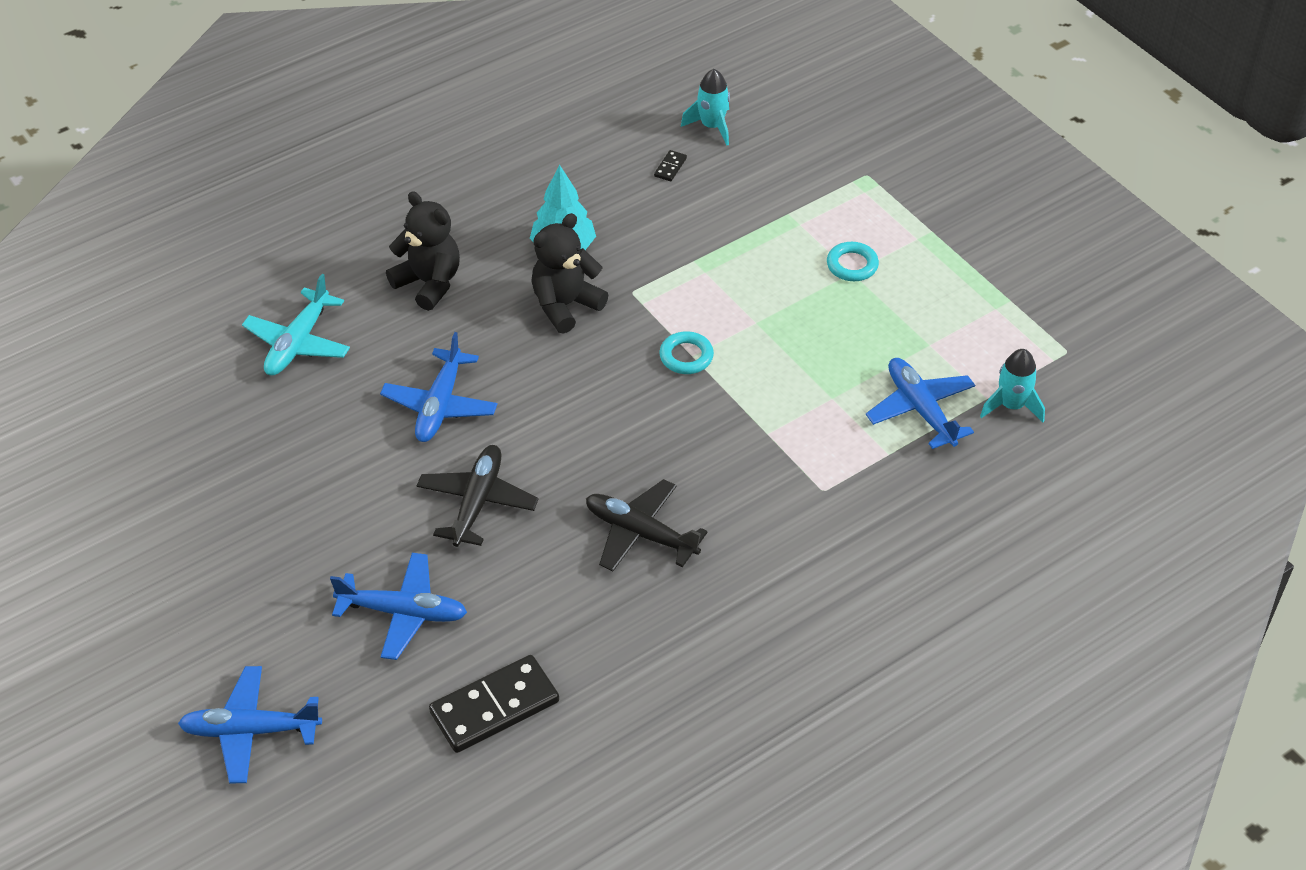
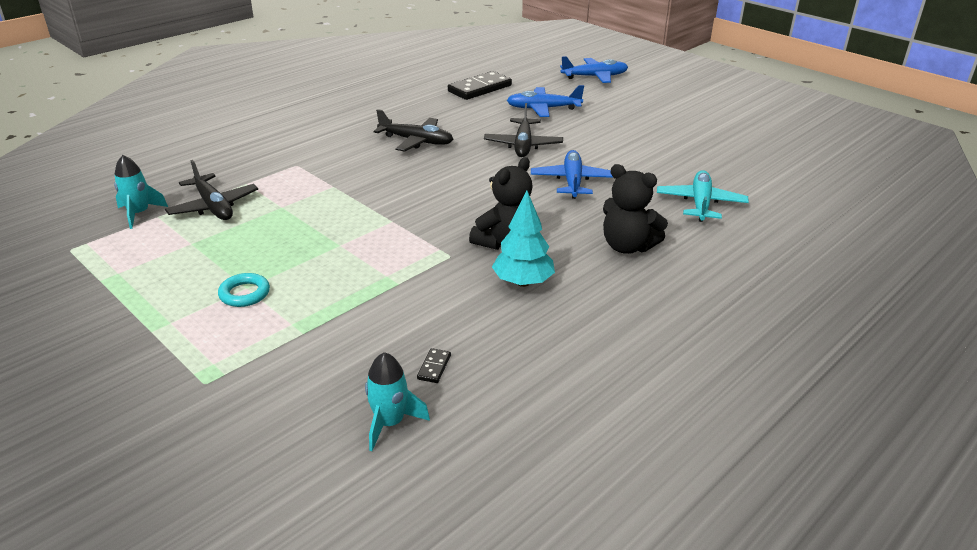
camera: 170 degrees right, 15 degrees down
turquoise ring [659,331,714,374] -> none
blue plane [866,358,975,449] -> black plane [165,160,258,220]

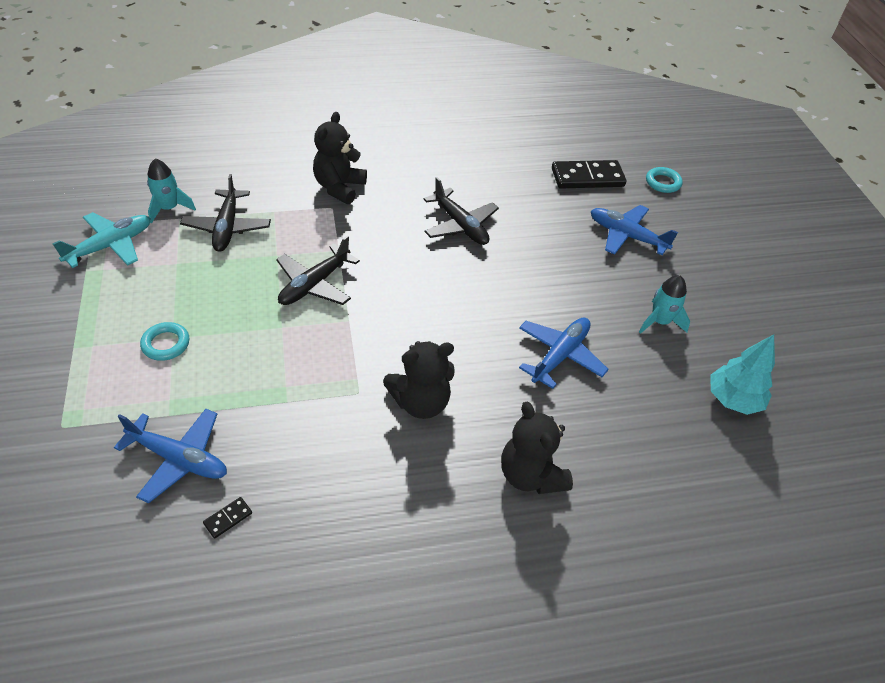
camera: 30 degrees right, 15 degrees up
turquoise rocket [365,352,430,451] -> turquoise rocket moved to [639,275,690,334]
black plane [484,103,563,157] -> black plane moved to [276,235,360,305]
turquoise tree [492,191,555,287] -> turquoise tree moved to [710,334,775,415]
blue plane [560,56,628,83] -> blue plane moved to [114,409,227,503]
turquoise plane [657,170,749,222] -> turquoise plane moved to [52,212,151,268]
none -> black teddy bear [313,112,367,204]
none -> turquoise ring [646,167,683,193]

